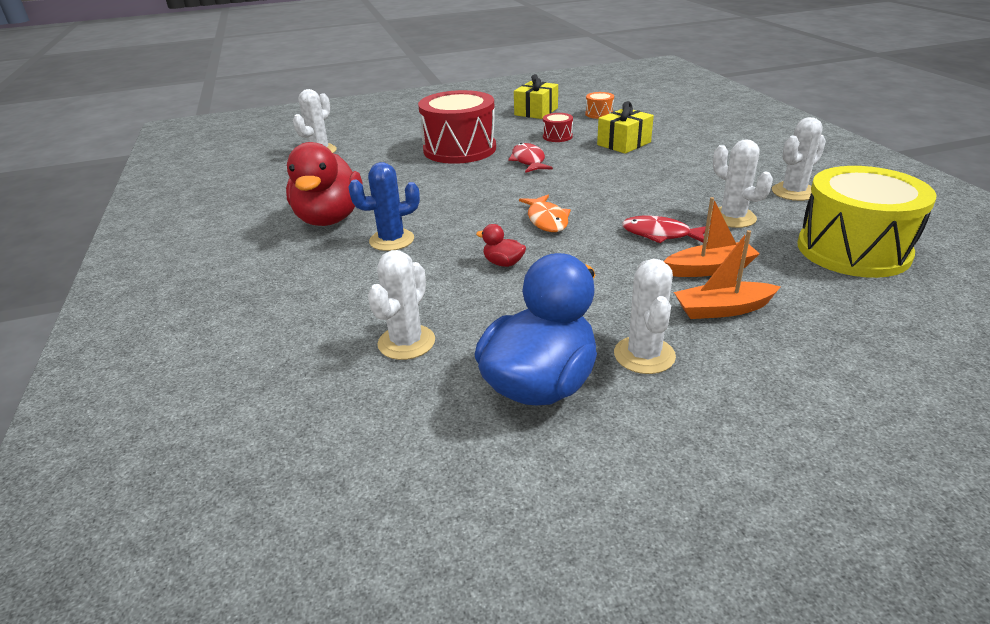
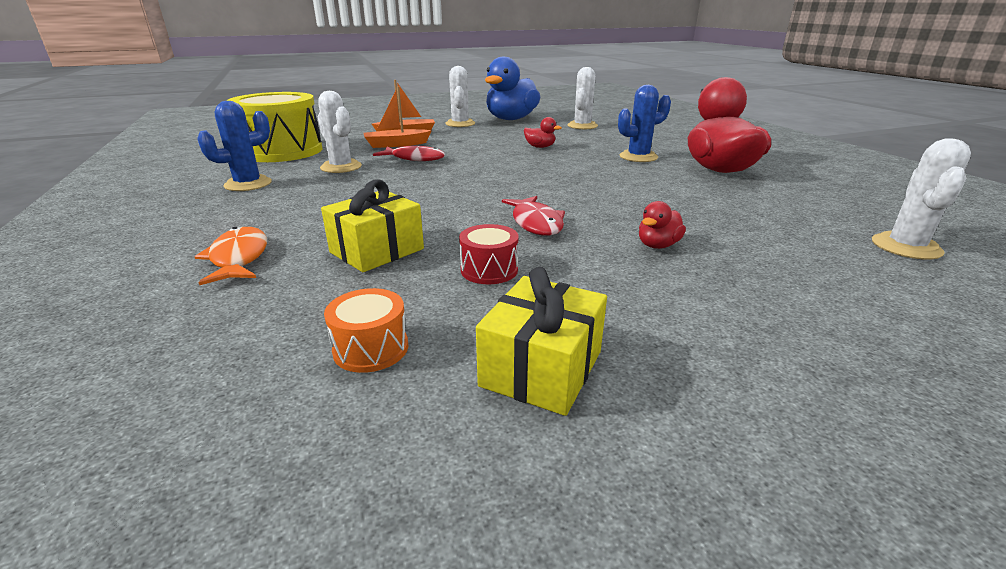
camera: 175 degrees right, 5 degrees down
red drum [418,90,496,164] -> red duck [639,201,686,249]
orange fish [519,195,571,232] -> orange fish moved to [195,227,267,285]
white cactus [772,117,826,201] -> blue cactus [197,101,272,191]

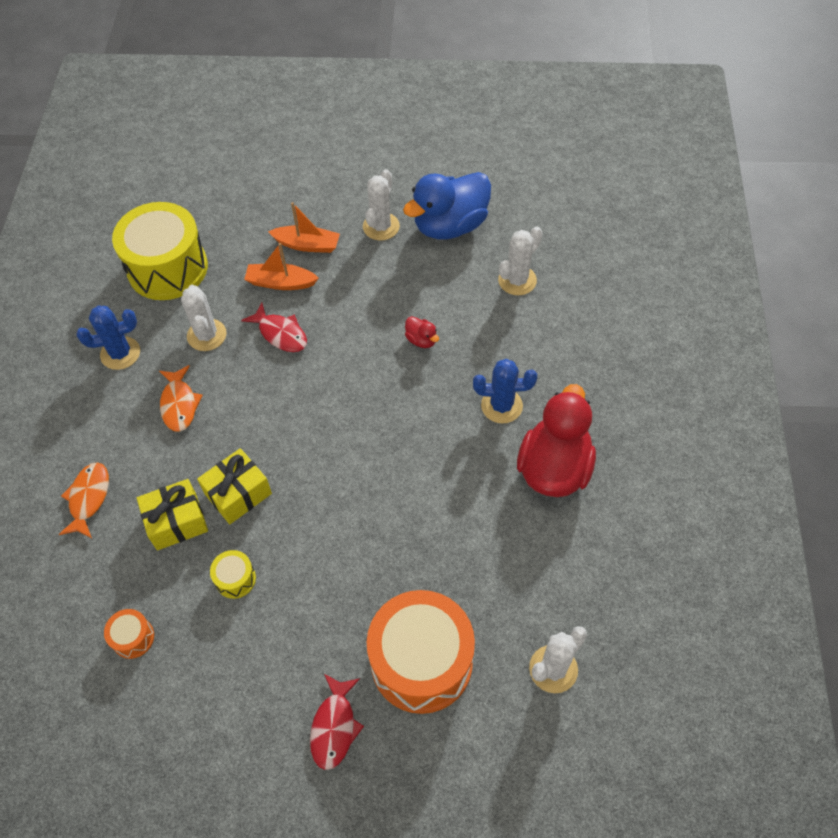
camera: 25 degrees right, 30 degrees up
red drum [459,224,519,284] -> yellow drum [210,550,256,599]
yellow gift [476,267,607,416] -> yellow gift moved to [197,448,272,524]
red fish [502,196,565,235] -> red fish moved to [310,674,364,770]
red duck [639,201,686,249] -> none
none -> orange fish [159,365,203,432]
none -> orange drum [367,590,475,714]

